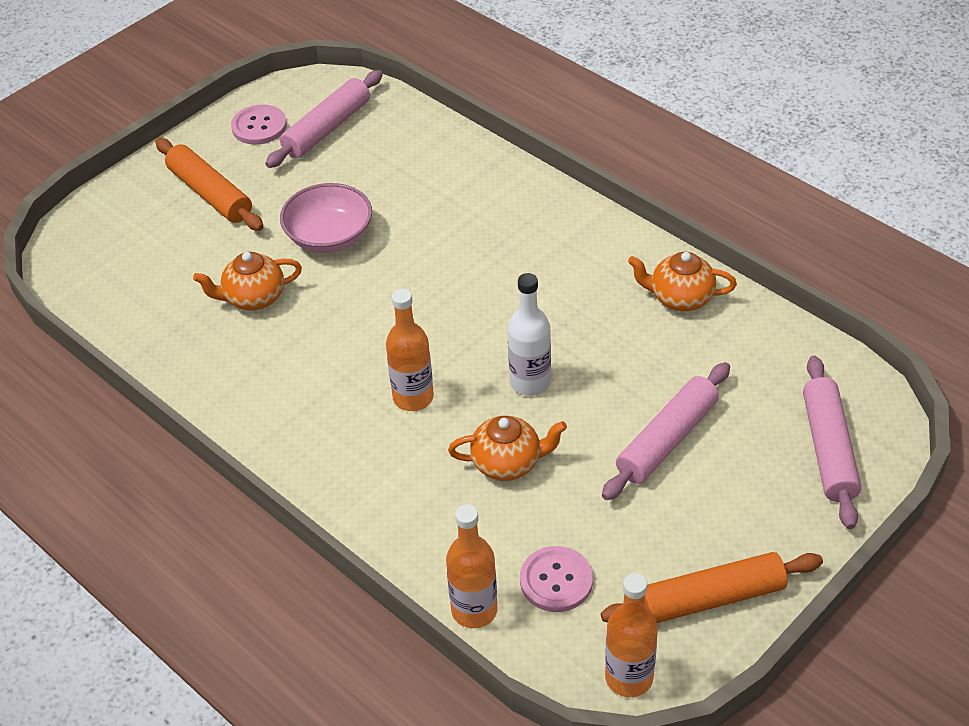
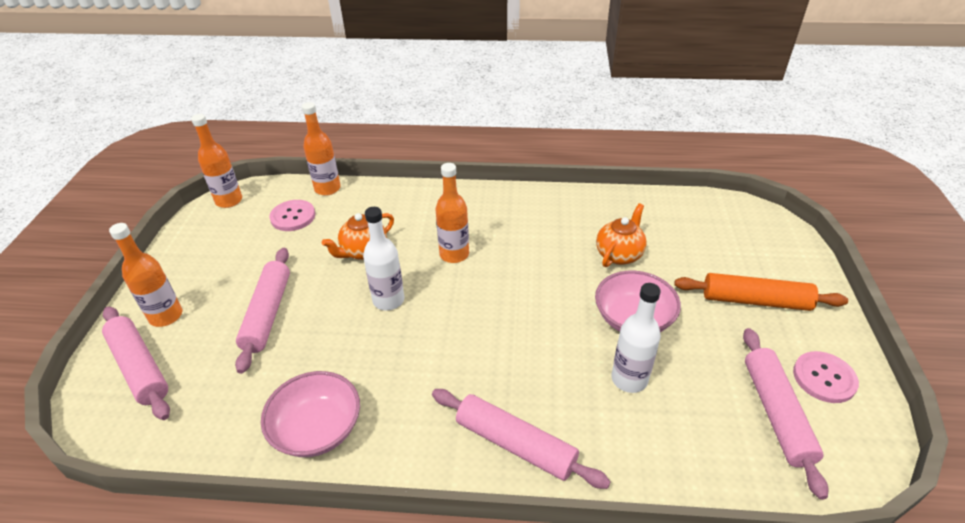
camera: 140 degrees right, 5 degrees down
orange rolling pin [601,552,823,623] -> none
orange teapot [628,252,737,311] -> pink bowl [261,371,360,457]
none -> orange bottle [109,223,182,327]
none -> pink rolling pin [432,389,611,489]
none -> white bottle [611,283,661,393]

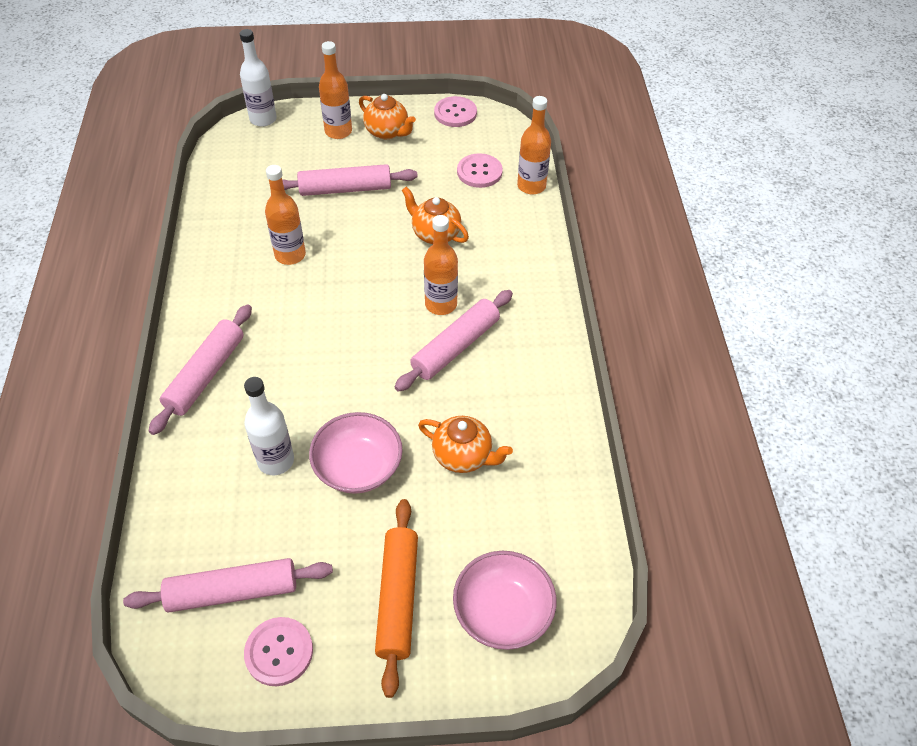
camera: 80 degrees right, 10 degrees up
pink rolling pin [102,306,170,420] -> pink rolling pin moved to [395,290,513,392]
orange bottle [191,114,242,208] -> orange bottle moved to [265,165,306,265]
pink bowl [261,371,360,457] -> pink bowl moved to [453,551,557,650]
white bottle [363,207,404,311] -> white bottle moved to [239,29,277,127]
none -> orange teapot [359,94,416,139]
none -> pink button [434,96,477,127]

